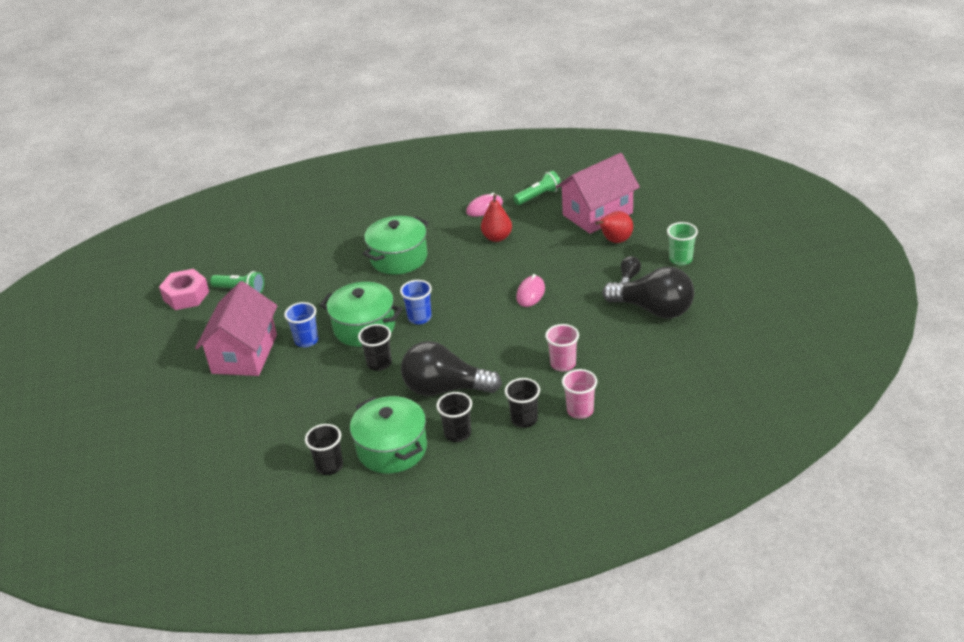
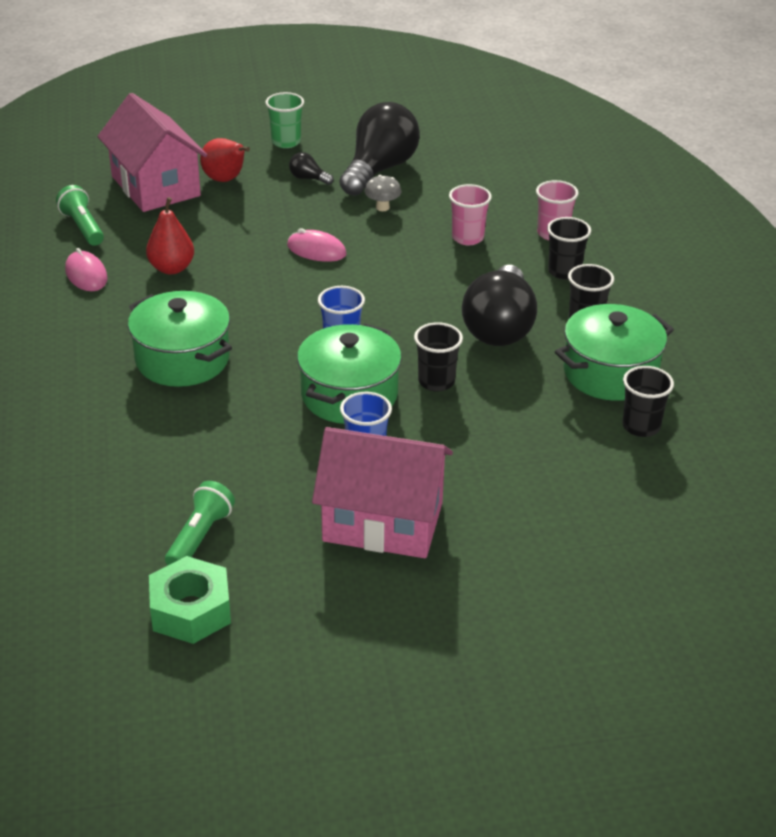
camera: 90 degrees left, 0 degrees up
pink nut [159,269,209,310] -> green nut [149,556,231,644]
none -> grey mushroom [365,175,401,211]

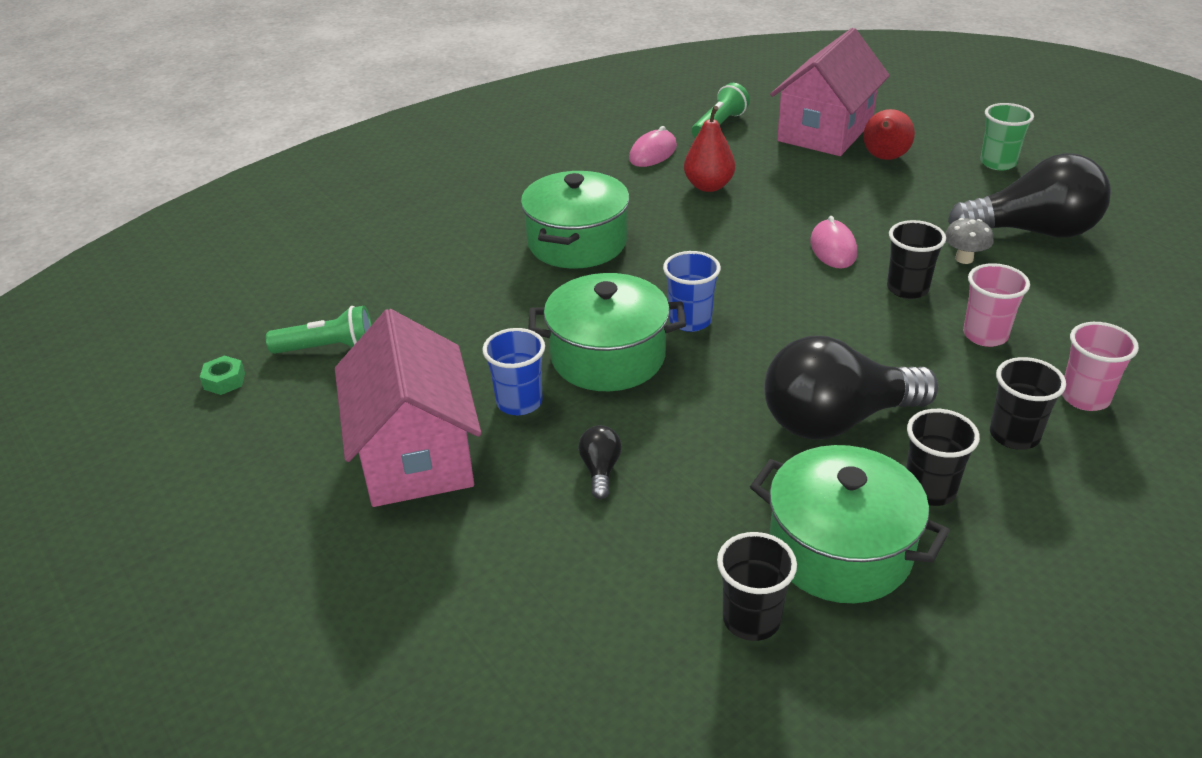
camera: 65 degrees right, 0 degrees up
green nut [149,556,231,644] -> green nut [200,355,245,395], size x0.48
black light bulb [289,152,334,185] -> black light bulb moved to [578,425,622,499]
black cup [414,322,463,392] -> black cup moved to [887,220,946,299]

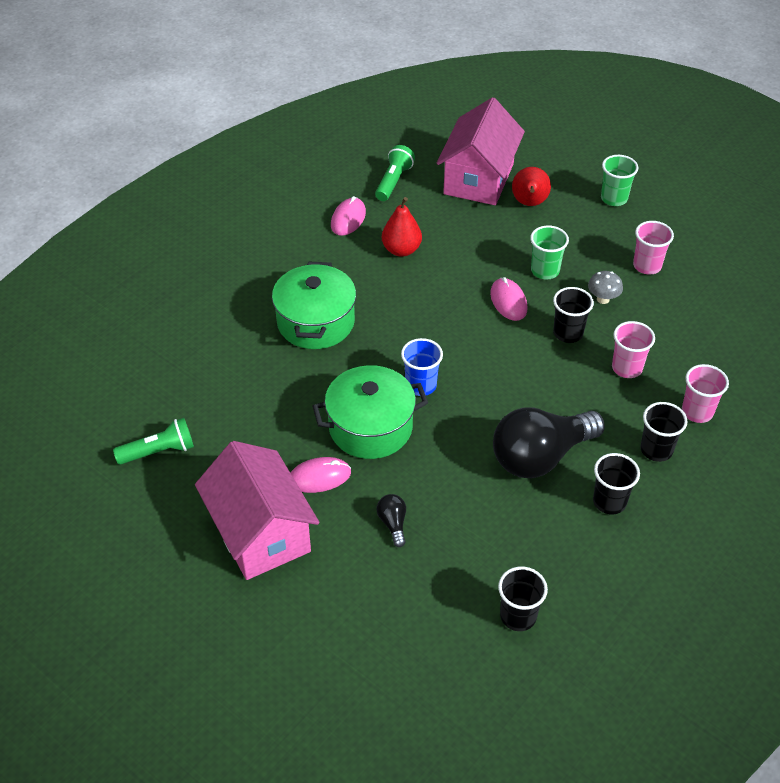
camera: 15 degrees left, 10 degrees up
green nut [200,355,245,395] -> none
blue cup [482,328,545,415] -> pink mouse [290,457,351,493]
green pot [750,445,950,603] -> none
black light bulb [948,153,1111,237] -> pink cup [633,221,674,274]
none -> green cup [530,225,569,279]

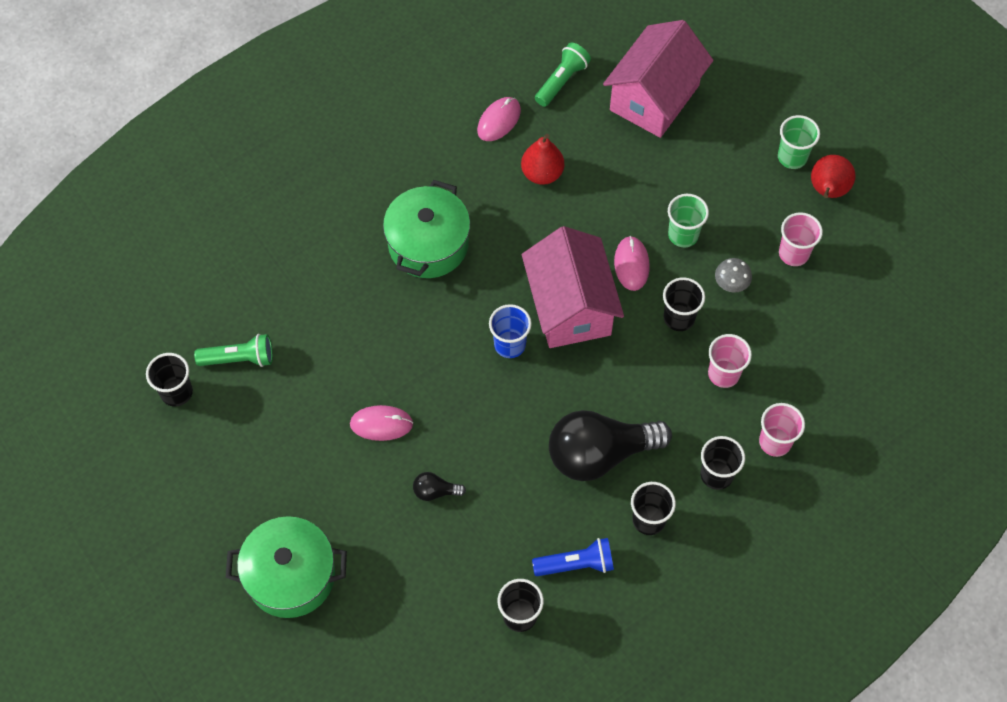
camera: 15 degrees right, 15 degrees up
pink house [195,441,319,580] -> pink house moved to [522,226,624,348]
green pot [312,365,428,459] -> green pot moved to [226,516,347,618]
black light bulb [376,494,406,547] -> black light bulb turned 90 degrees counterclockwise [413,472,466,501]
red pear [512,167,551,206] -> red pear moved to [811,155,855,198]
none -> black cup [146,353,193,407]
none -> blue flashlight [532,538,614,576]

